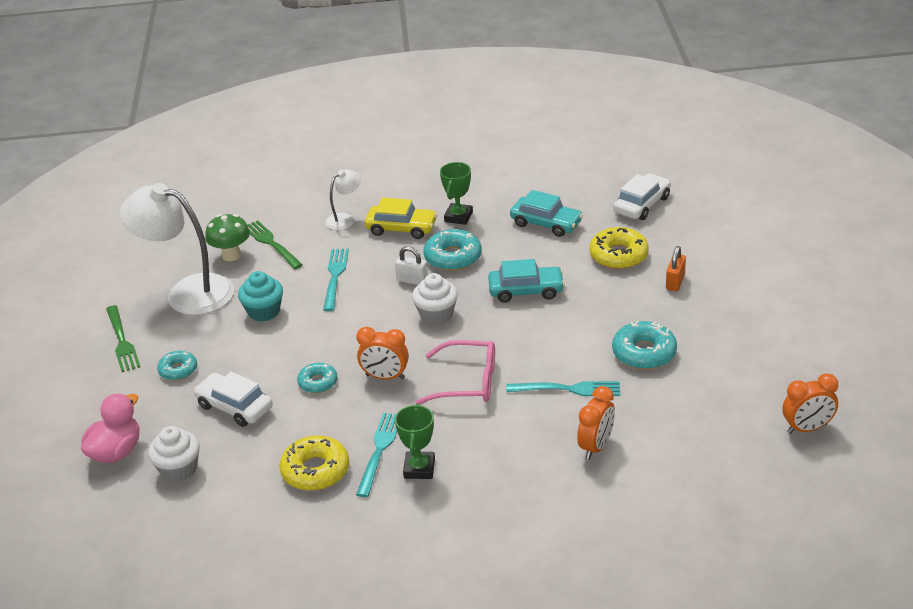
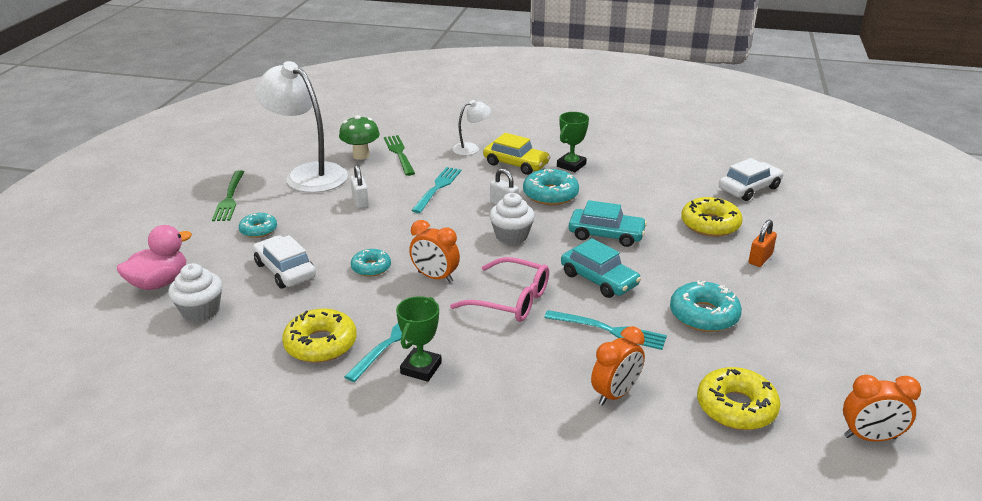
camera: 15 degrees right, 5 degrees down
turquoise cupcake [238,271,283,322] -> white padlock [350,165,369,208]
turquoise car [510,190,583,237] -> turquoise car moved to [561,238,641,298]
none -> yellow donut [697,367,780,430]

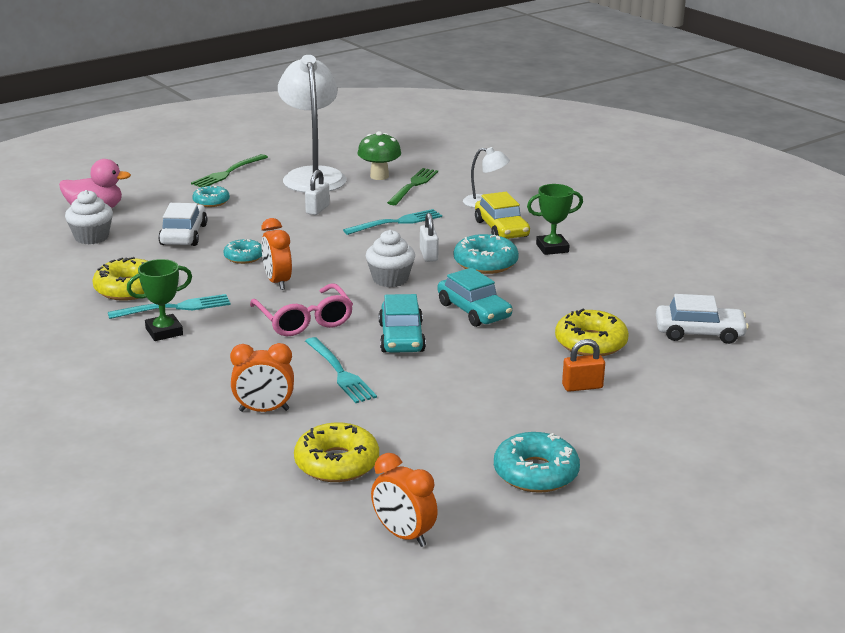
camera: 40 degrees right, 5 degrees down
turquoise donut [670,280,742,332] -> turquoise donut moved to [494,432,580,493]

